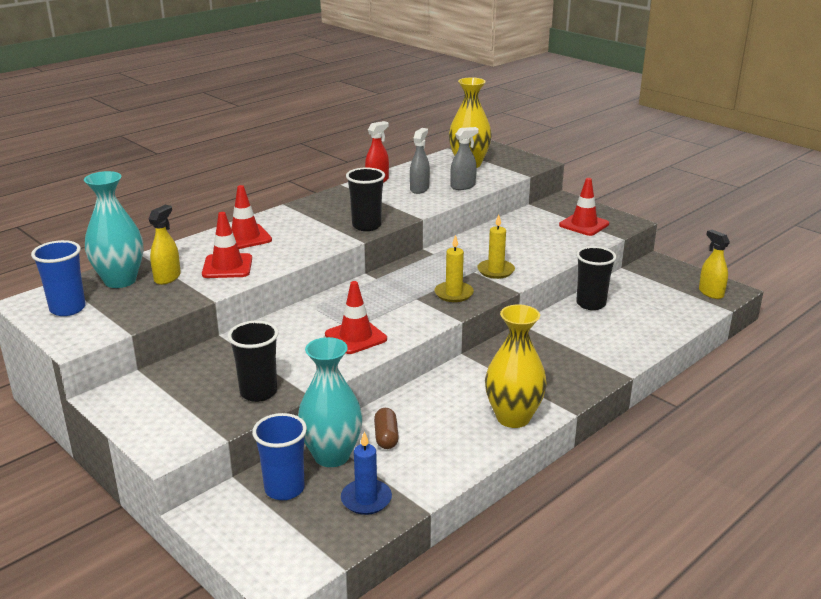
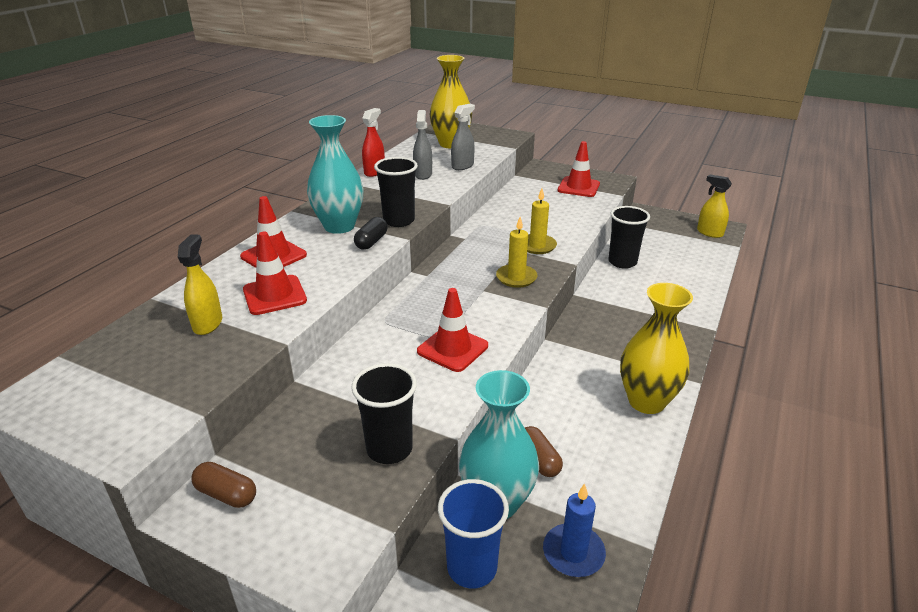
camera: 20 degrees left, 5 degrees up
blue cup [31,240,86,316] -> none
turquoise vase [84,171,144,288] -> turquoise vase moved to [307,115,363,234]
none -> brown capsule [192,462,256,508]
none -> black capsule [354,217,388,250]

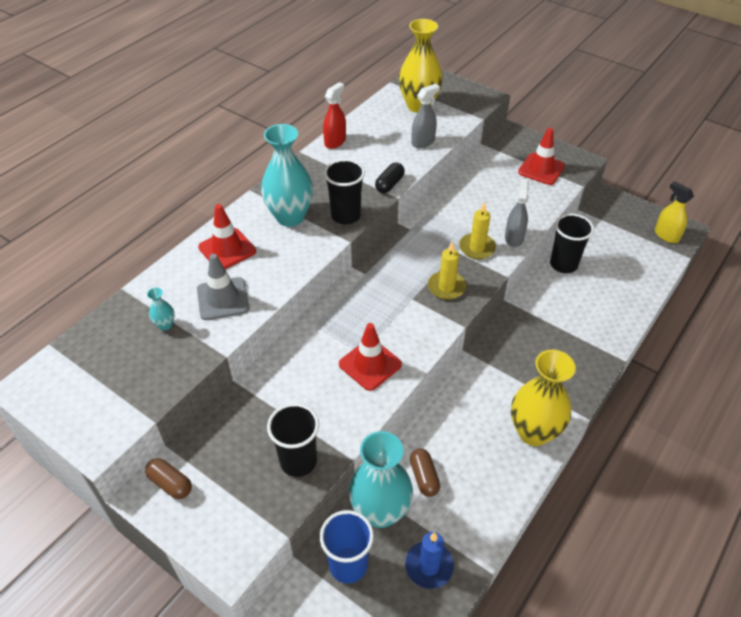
camera: 10 degrees right, 15 degrees up
yellow spray bottle [178,235,222,335] -> turquoise vase [147,288,175,330]
red traffic cone [243,232,307,315] -> grey traffic cone [197,254,249,320]
black capsule [354,217,388,250] -> black capsule moved to [375,162,405,193]
grey spray bottle [413,110,432,180] -> grey spray bottle moved to [505,179,529,247]

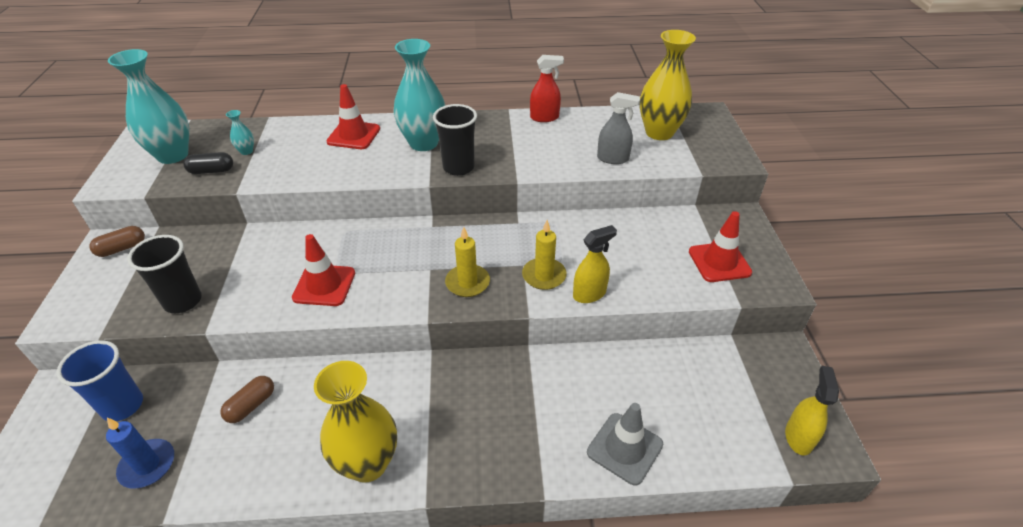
camera: 50 degrees right, 5 degrees down
brown capsule [145,458,192,499] -> brown capsule turned 60 degrees clockwise [89,226,145,257]
grey traffic cone [197,254,249,320] -> grey traffic cone moved to [587,403,663,486]
turquoise vase [349,431,413,528] -> turquoise vase moved to [108,49,189,164]
black capsule [375,162,405,193] -> black capsule moved to [183,152,233,174]
grey spray bottle [505,179,529,247] -> yellow spray bottle [573,225,617,303]
black cup [550,214,594,273] -> none

